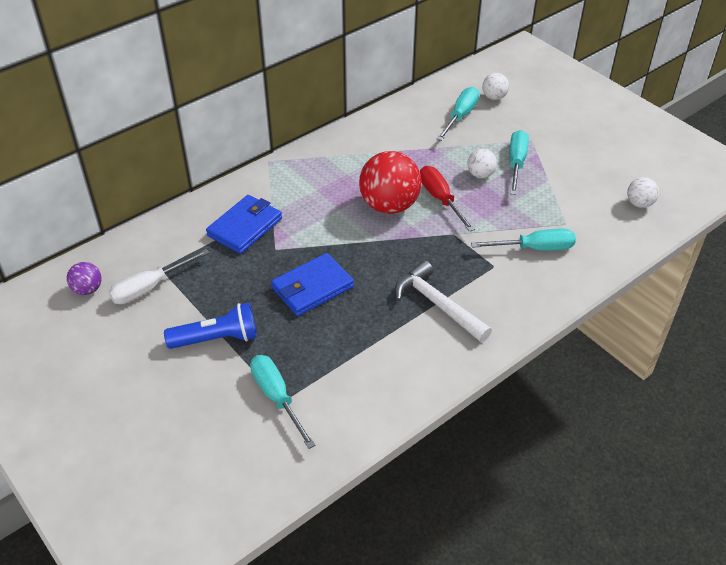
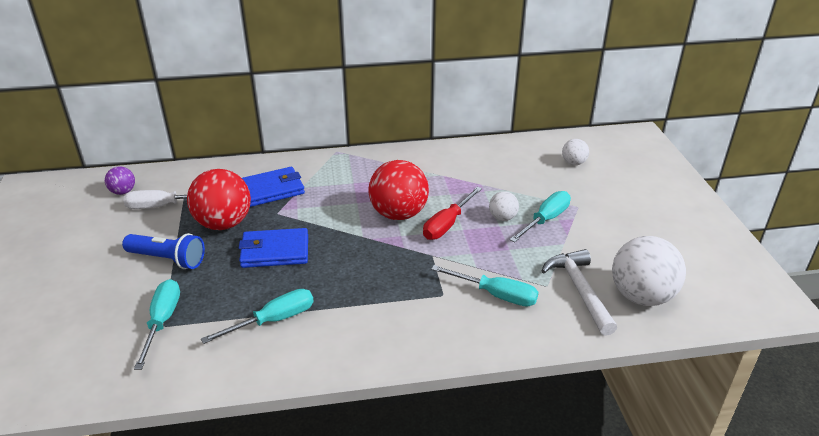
camera: 30 degrees right, 10 degrees down
white hammer [395,261,492,342] -> white hammer moved to [541,249,617,336]
red screwdriver [420,166,475,232] -> red screwdriver turned 150 degrees counterclockwise [423,187,482,240]
turquoise screwdriver [437,87,479,141] -> turquoise screwdriver moved to [201,289,314,344]
white ball [627,177,659,208] -> white ball [612,236,686,306], size x2.02
none -> red ball [187,169,251,230]

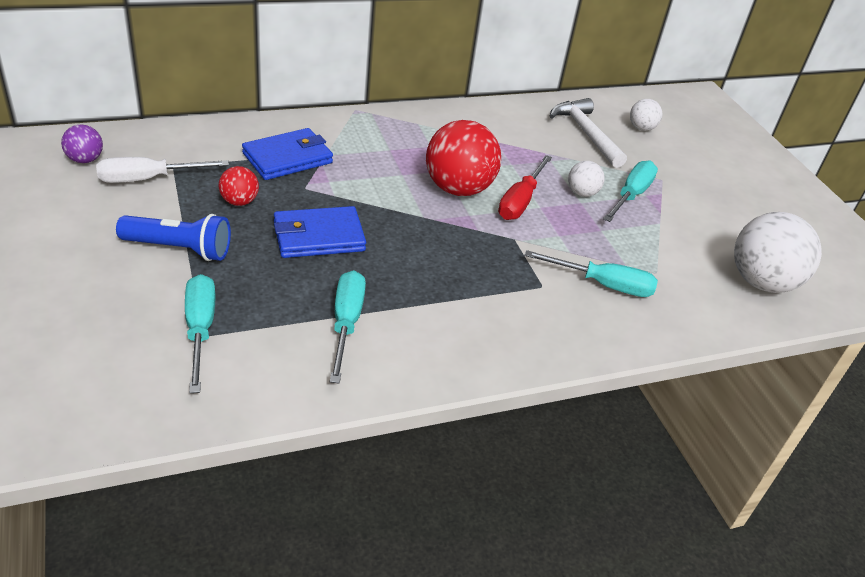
camera: 15 degrees left, 5 degrees up
red ball [187,169,251,230] -> red ball [219,166,259,206], size x0.49
turquoise screwdriver [201,289,314,344] -> turquoise screwdriver turned 45 degrees counterclockwise [330,270,366,383]
white hammer [541,249,617,336] -> white hammer moved to [550,98,627,168]

